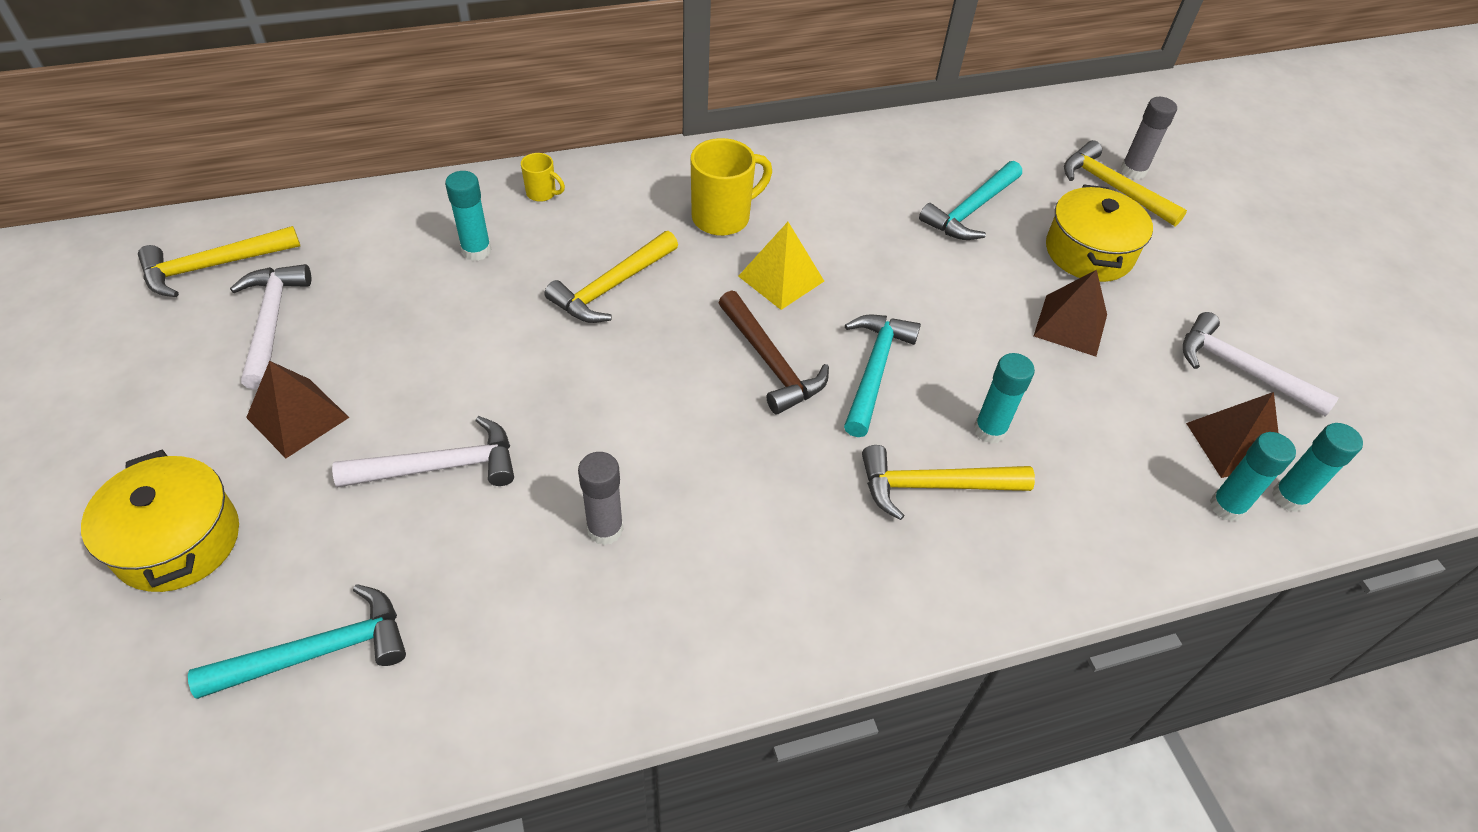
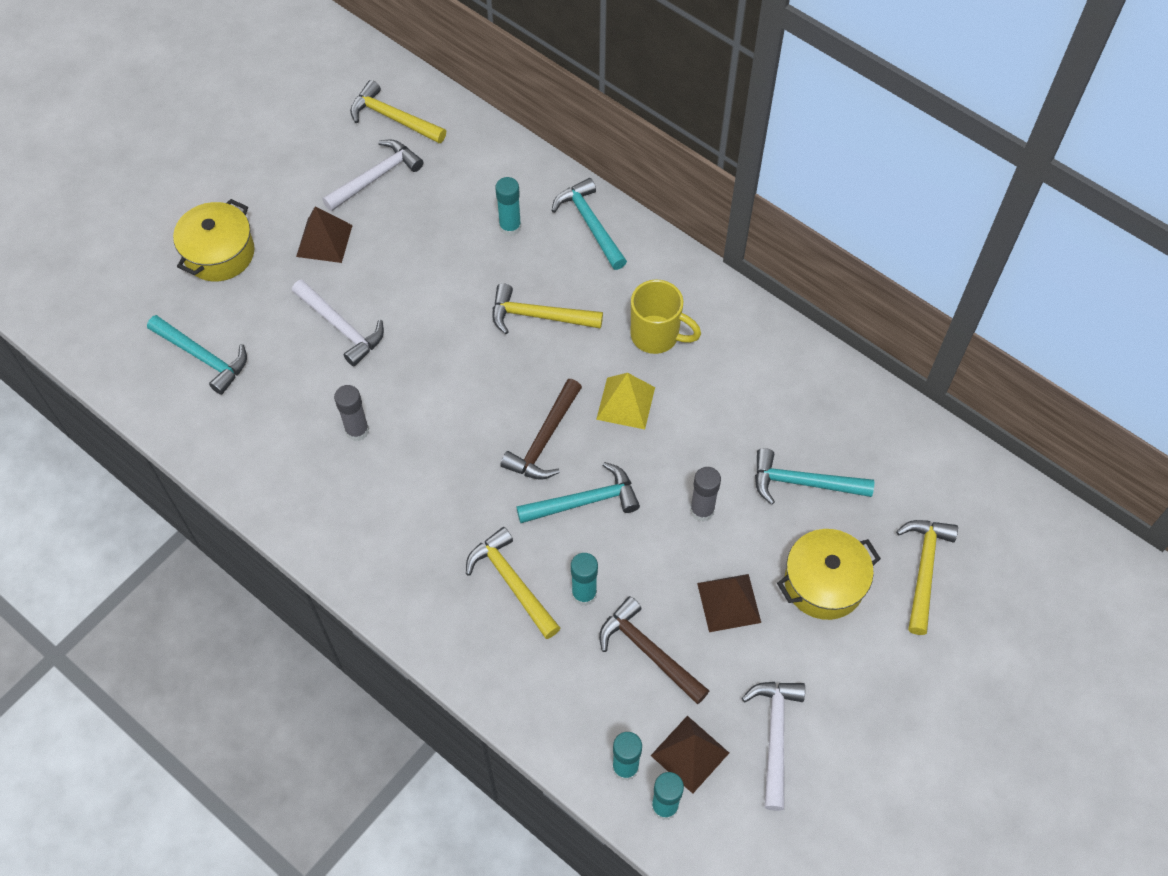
camera: 60 degrees right, 10 degrees up
yellow mug [521,153,565,202] -> turquoise hammer [552,178,627,270]
grey glue stick [1120,97,1177,179] -> grey glue stick moved to [690,467,721,522]
none -> brown hammer [599,596,709,704]

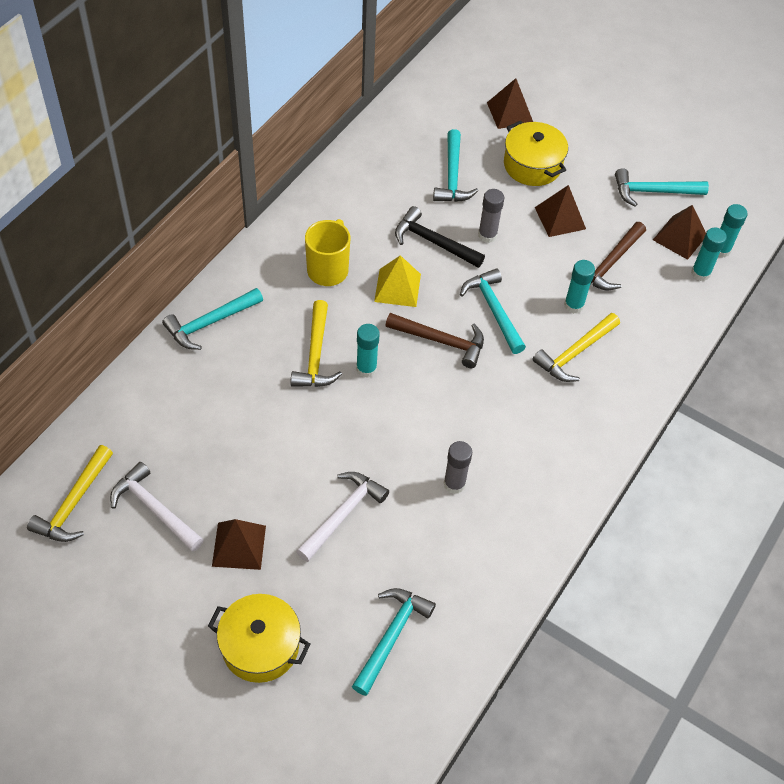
camera: 100 degrees left, 5 degrees down
turquoise glue stick [495,177,521,236] -> turquoise glue stick moved to [356,324,379,378]
white hammer [742,682,805,811] -> turquoise hammer [615,168,709,207]
yellow hammer [896,520,958,635] -> brown pyramid [487,78,533,129]
none -> black hammer [395,206,485,268]

